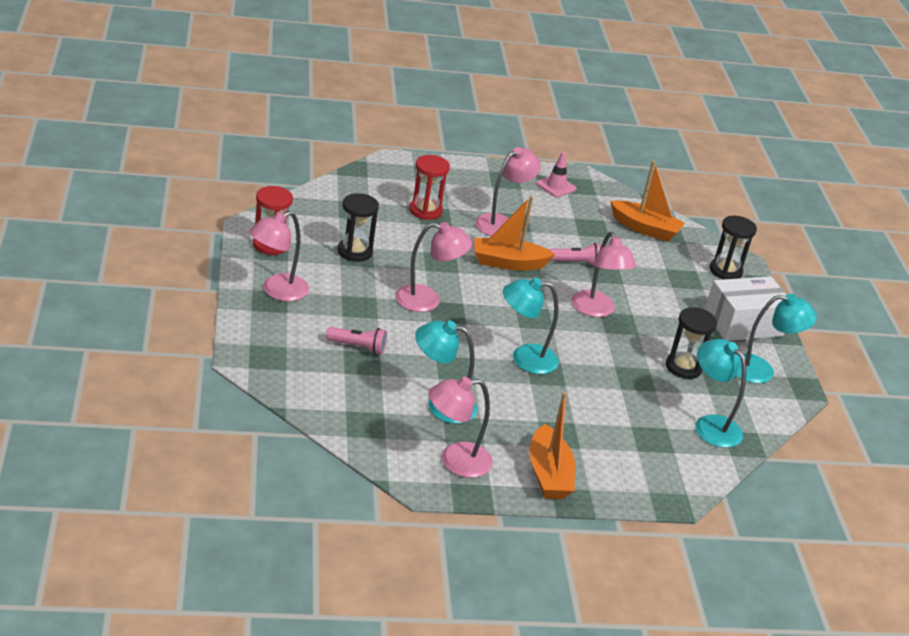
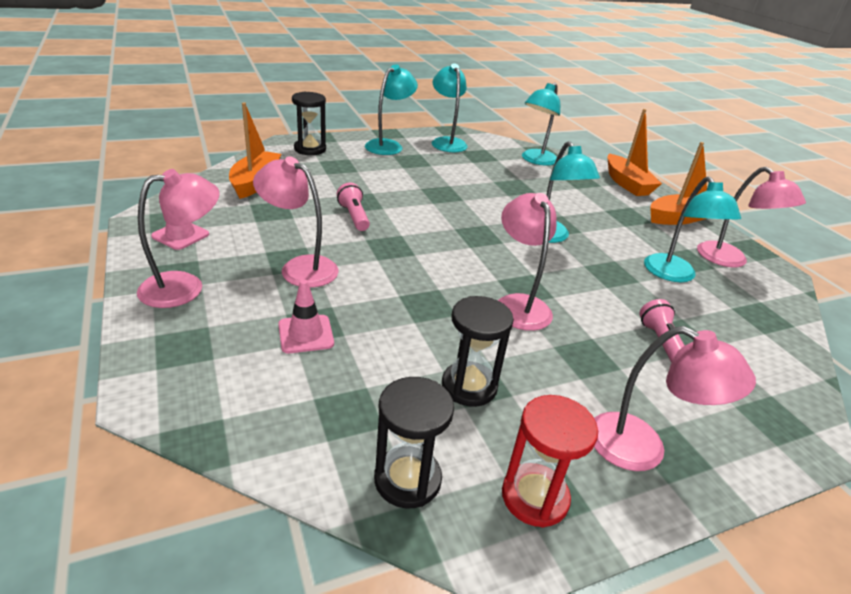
camera: 105 degrees left, 0 degrees up
red hourglass [409,155,450,220] -> pink traffic cone [278,280,334,353]
orange boat [474,196,555,271] -> orange boat moved to [607,109,662,196]
pink lamp [571,232,637,317] -> pink lamp moved to [137,169,220,308]
black hourglass [666,307,717,379] -> black hourglass moved to [374,377,454,508]
white box [705,276,786,341] -> turquoise lamp [365,64,418,155]

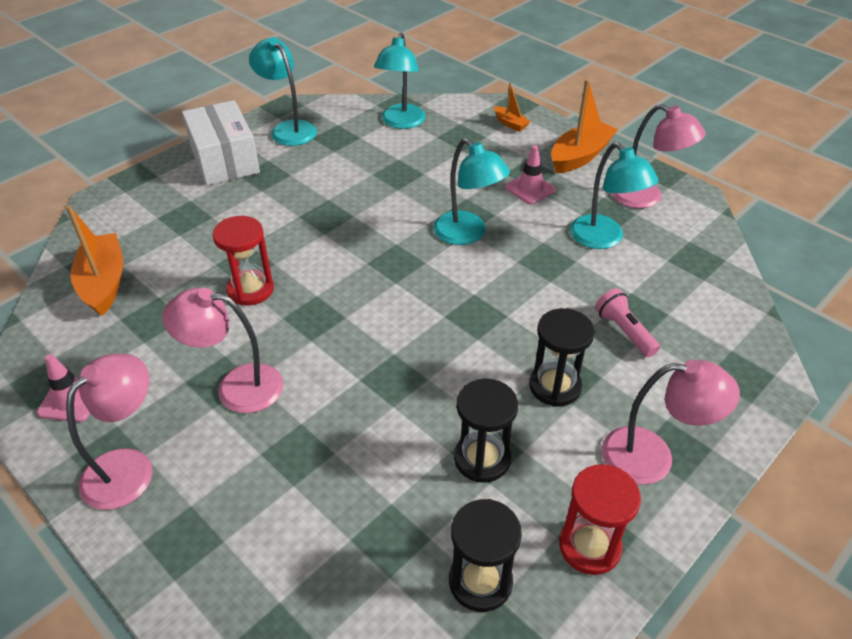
camera: 20 degrees left, 10 degrees up
pink traffic cone [278,280,334,353] -> pink traffic cone moved to [505,145,556,205]
black hourglass [292,92,326,155] -> black hourglass moved to [529,308,595,407]
pink flashlight [337,182,370,231] -> red hourglass [212,216,274,306]
turquoise lamp [365,64,418,155] -> white box [182,100,260,186]
pink lamp [498,193,557,331] -> none
orange boat [607,109,662,196] -> orange boat [494,82,531,132], size x0.52

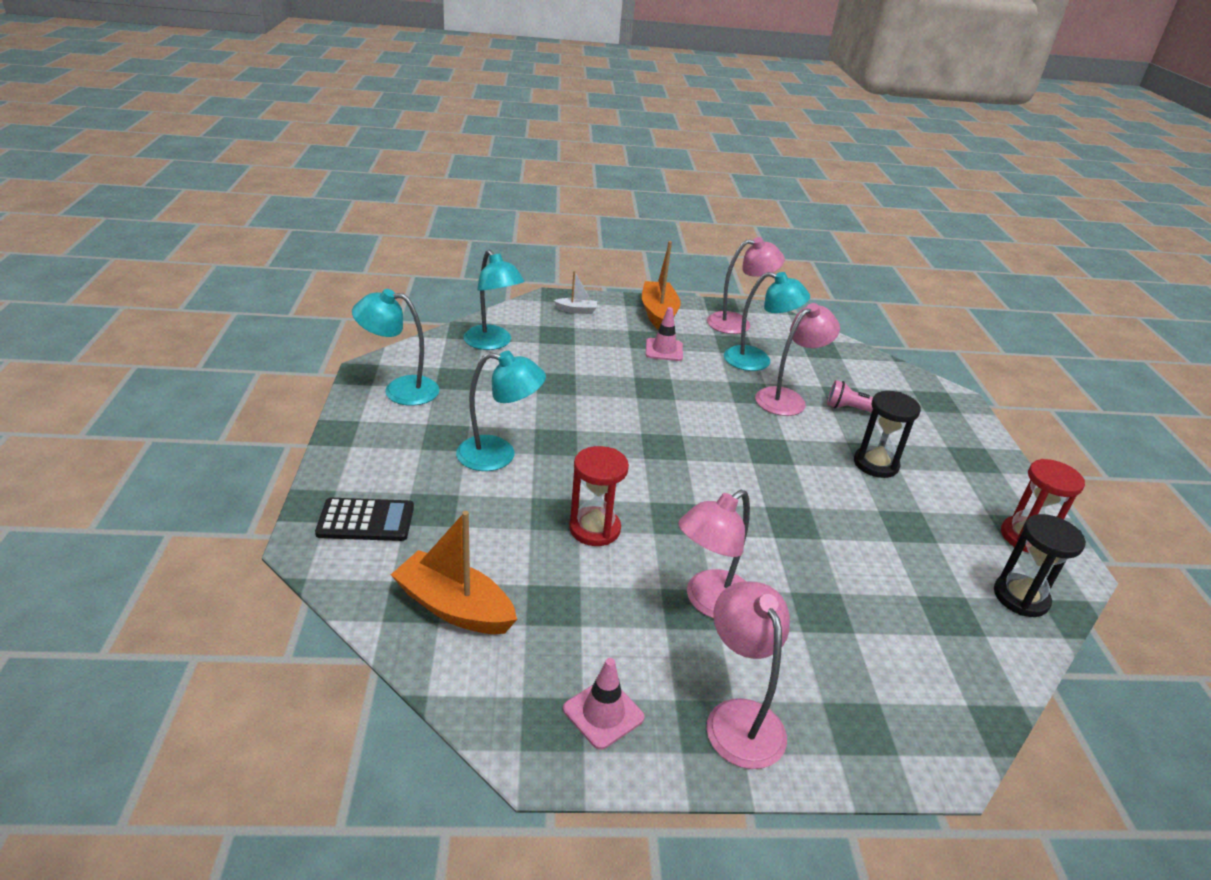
camera: 50 degrees left, 10 degrees down
white box [182,100,260,186] -> none
turquoise lamp [433,138,510,245] -> turquoise lamp moved to [456,351,546,471]
black hourglass [454,379,518,483] -> none
orange boat [494,82,531,132] -> white boat [554,271,597,314]
pink lamp [602,360,740,484] -> pink lamp moved to [755,303,840,416]
none -> black calculator [315,498,414,541]

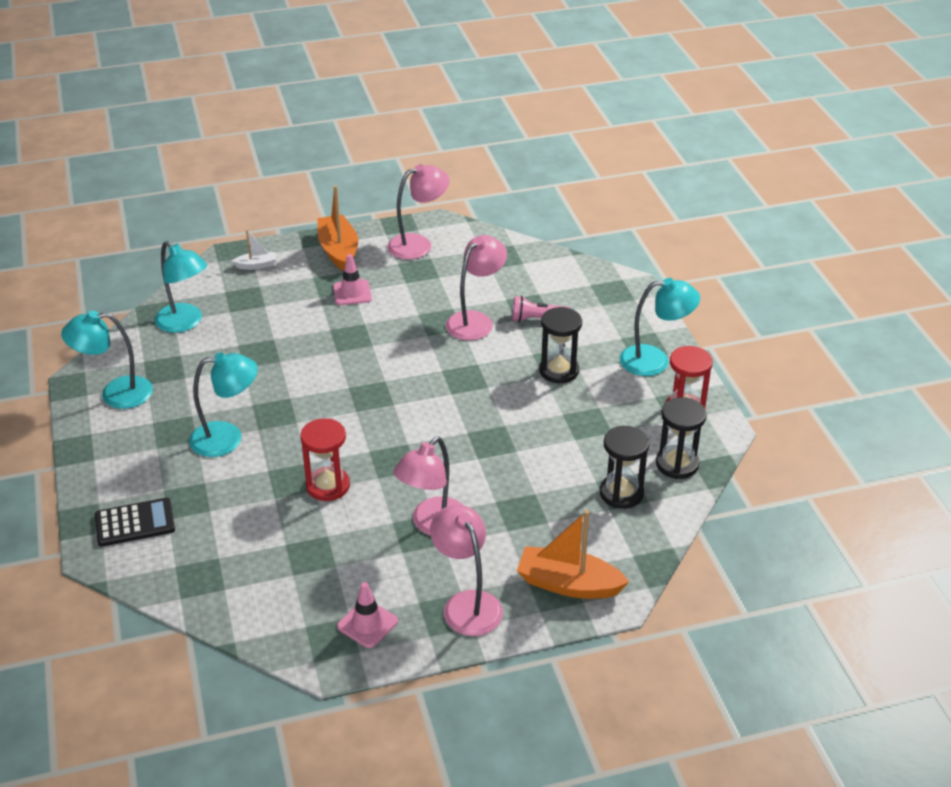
camera: 10 degrees left, 5 degrees up
orange boat [391,511,517,634] -> orange boat moved to [517,510,629,599]
turquoise lamp [724,272,810,371] -> turquoise lamp moved to [620,278,700,376]
none -> black hourglass [600,426,650,509]

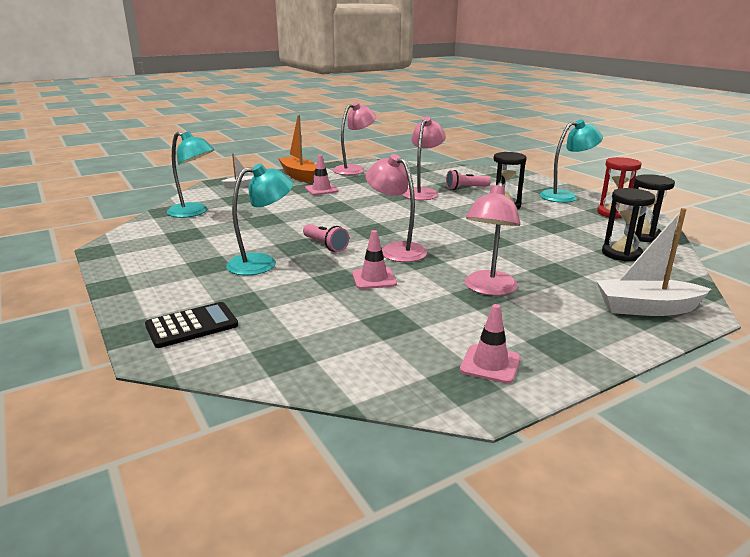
camera: 15 degrees left, 15 degrees down
turquoise lamp [61,311,153,409] -> none
red hourglass [300,418,350,501] -> pink traffic cone [352,230,397,289]
pink lamp [430,505,503,636] -> pink lamp moved to [365,154,427,262]
orange boat [517,510,629,599] -> white boat [596,208,711,316]
none -> pink flashlight [303,224,349,252]

